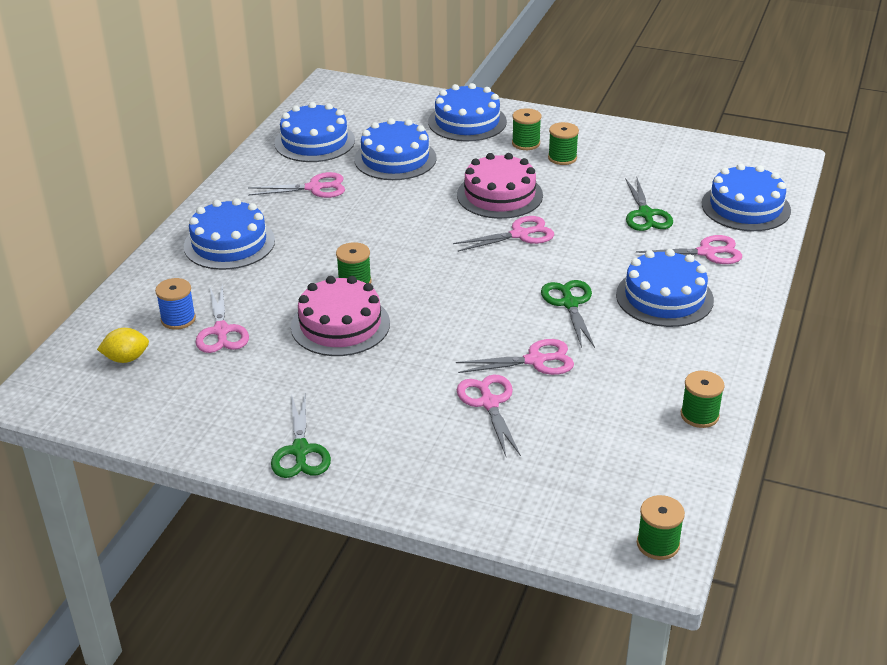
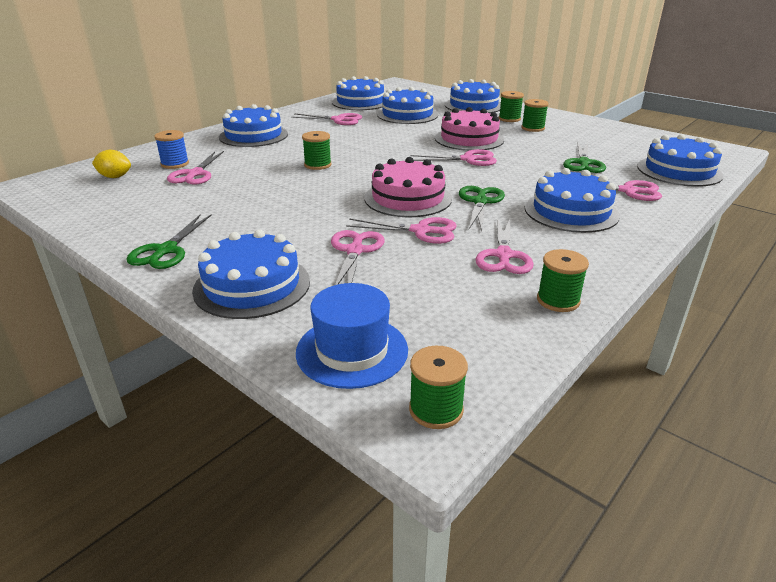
camera: 20 degrees right, 5 degrees down
pink cake [291,276,390,356] -> pink cake moved to [365,157,452,217]
none -> blue cake [192,230,310,319]
none -> blue hat [296,283,408,389]
none -> pink scissors [475,218,534,274]

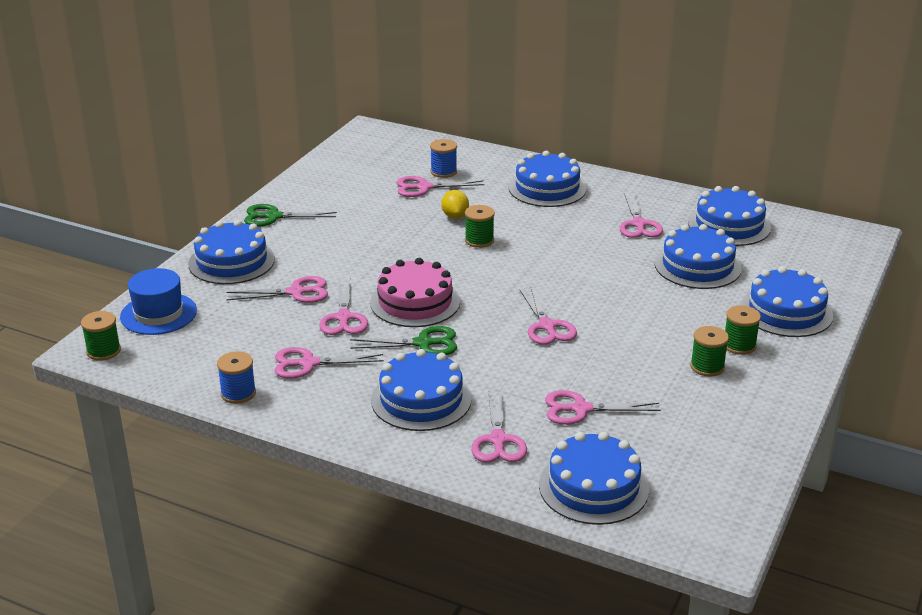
camera: 75 degrees right, 0 degrees up
yellow lemon [92,150,131,178] -> yellow lemon moved to [441,190,469,219]
pink cake [435,107,504,151] -> none
green spool [537,249,589,312] -> blue spool [217,351,256,404]
green scissors [563,142,606,173] -> pink scissors [545,390,661,425]

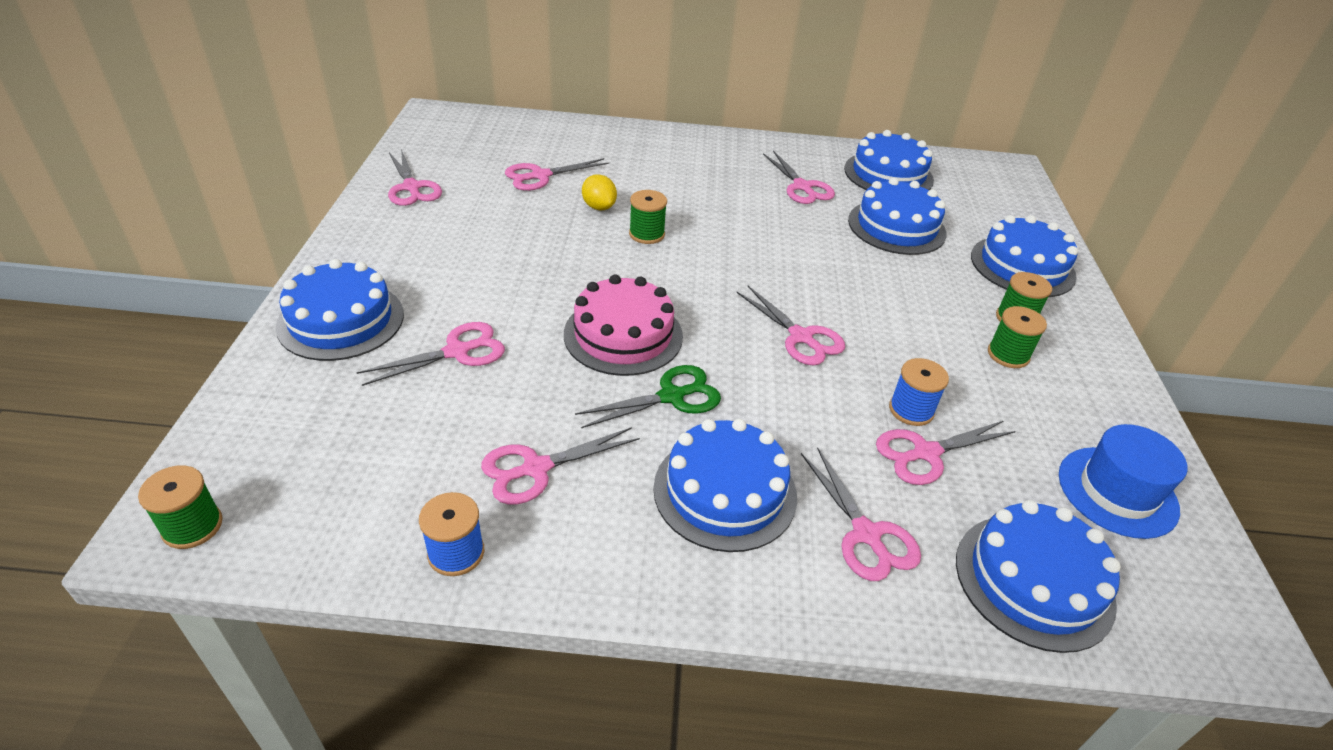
camera: 25 degrees left, 10 degrees up
blue hat [120,268,197,335] -> blue hat moved to [1059,424,1188,539]
green scissors [244,204,337,227] -> none
pink scissors [319,279,368,335] -> pink scissors moved to [388,149,442,206]
blue spool [430,139,457,178] -> blue spool moved to [889,358,949,426]
blue cake [509,151,586,207] -> none

